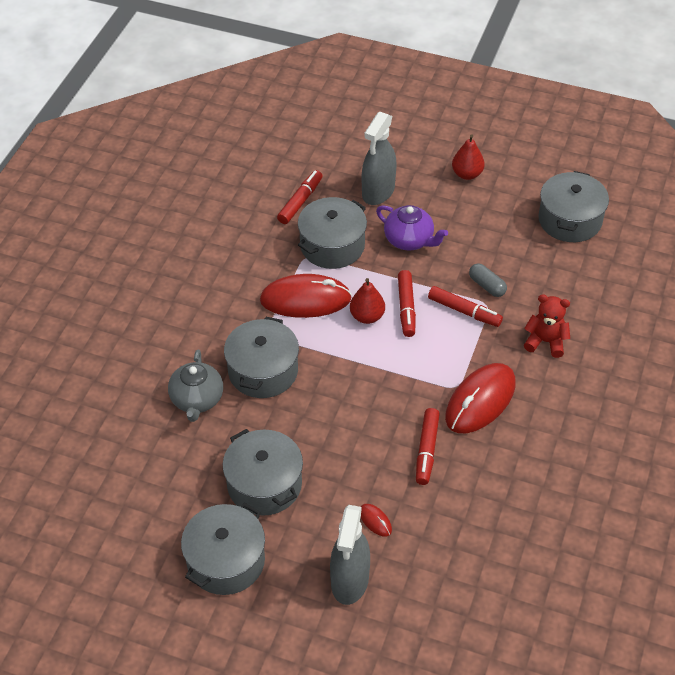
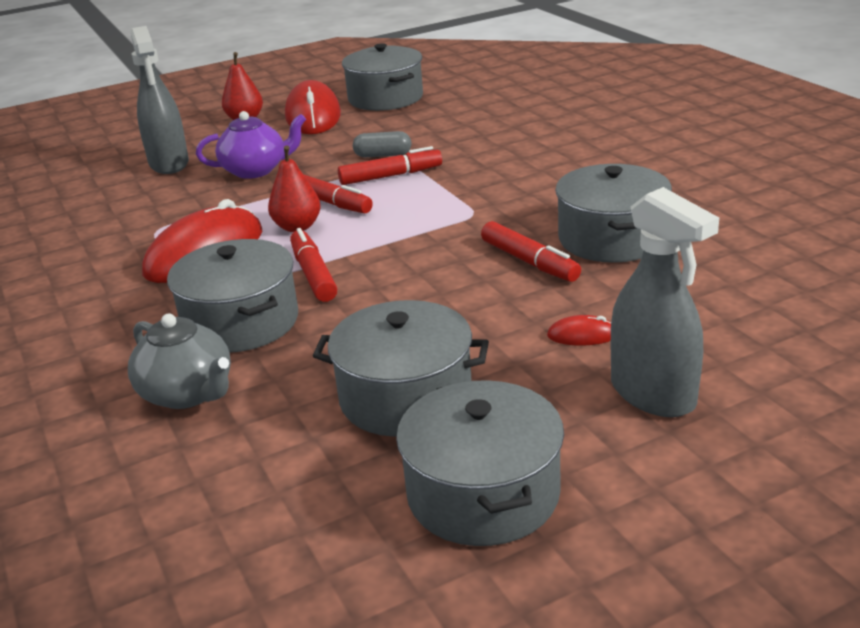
camera: 45 degrees left, 20 degrees down
red marker [277,170,322,224] -> red marker moved to [290,228,337,302]
grey pot [298,197,367,269] -> grey pot moved to [555,164,672,263]
red mouse [445,363,516,433] -> red mouse moved to [285,80,341,134]
red teddy bear [524,294,570,358] -> none

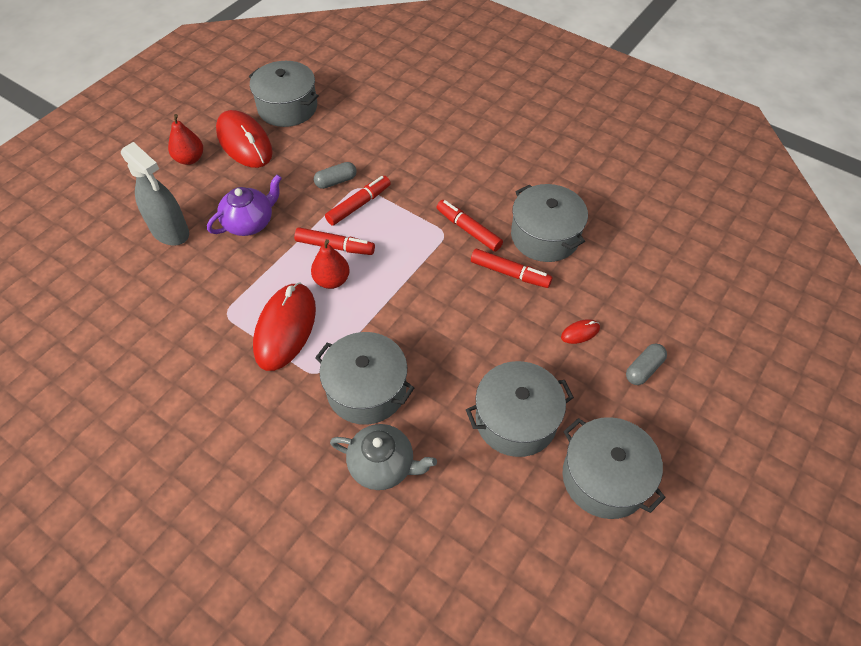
camera: 30 degrees left, 25 degrees up
red marker [290,228,337,302] -> red marker moved to [437,200,503,252]
grey spray bottle [611,187,719,417] -> grey capsule [626,344,667,385]

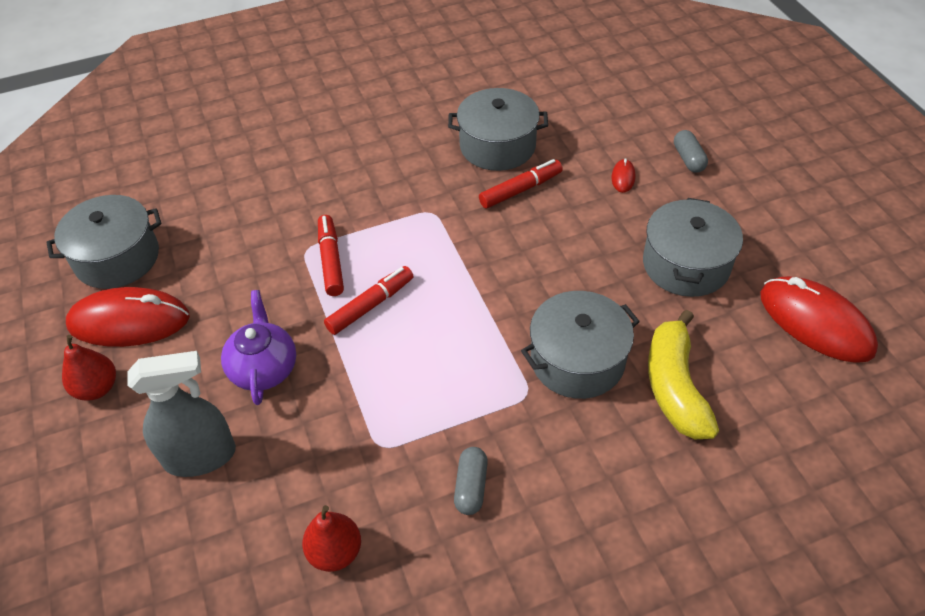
camera: 55 degrees left, 5 degrees down
red mouse [253,282,316,371] -> red mouse moved to [760,276,878,363]
red pear [311,239,350,289] -> red pear moved to [302,505,361,572]
grey capsule [314,162,357,189] -> grey capsule moved to [454,447,488,515]
grey teapot [330,424,437,490] -> yellow banana [648,310,719,439]
red marker [437,200,503,252] -> none
grey pot [562,417,666,519] -> none

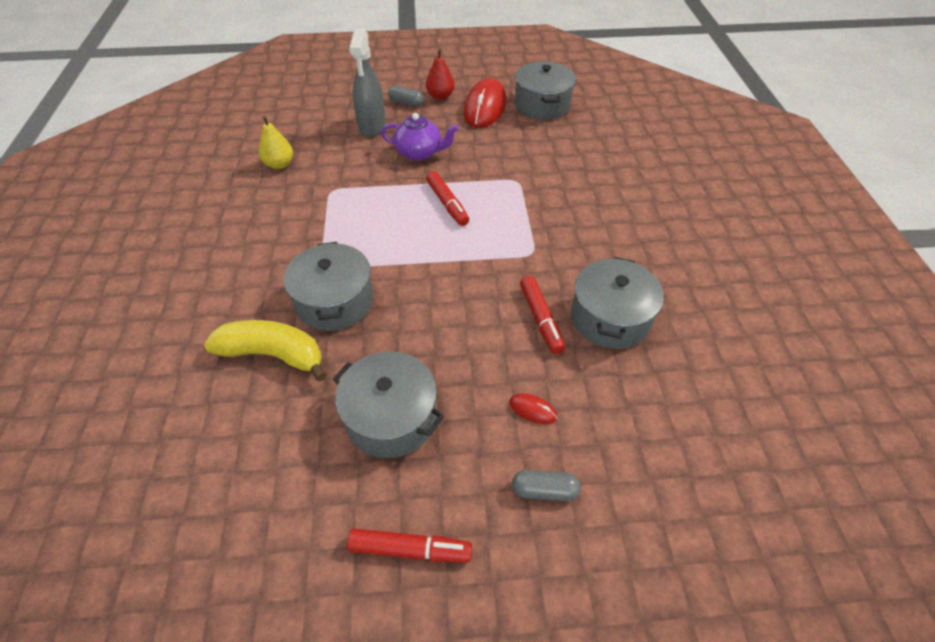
camera: 105 degrees right, 0 degrees up
red pear [302,505,361,572] -> yellow pear [259,116,293,169]
red marker [318,215,344,296] -> red marker moved to [347,529,472,562]
grey capsule [454,447,488,515] -> grey capsule moved to [388,85,423,107]
red mouse [760,276,878,363] -> none

